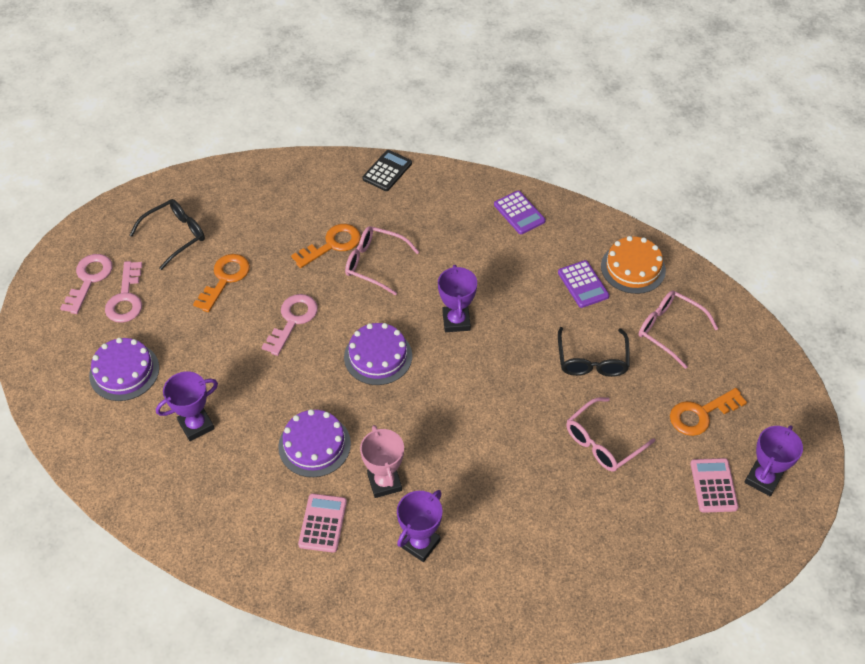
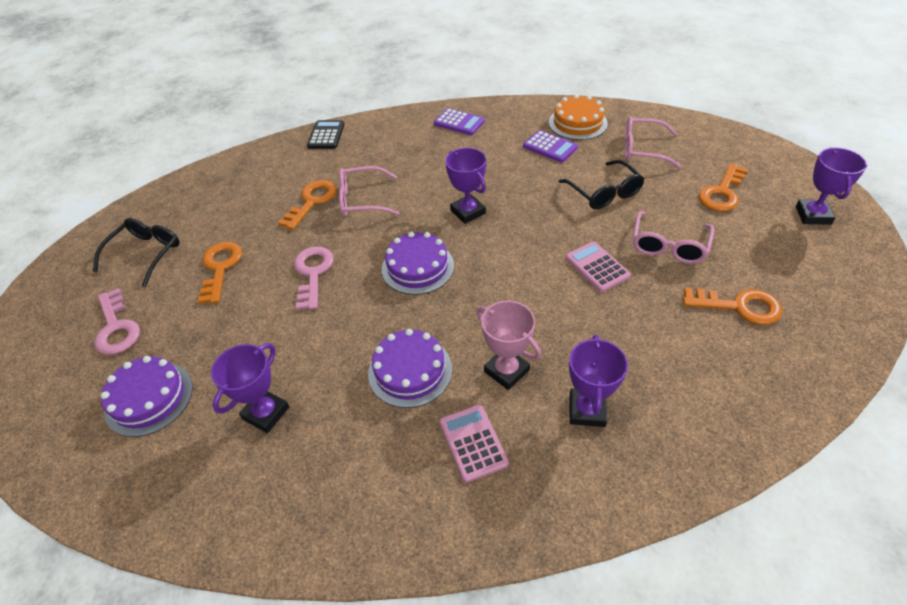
camera: 25 degrees left, 5 degrees down
pink key [60,254,113,314] -> none
pink calculator [690,458,739,513] -> pink calculator moved to [565,242,631,292]
none -> orange key [683,287,782,325]

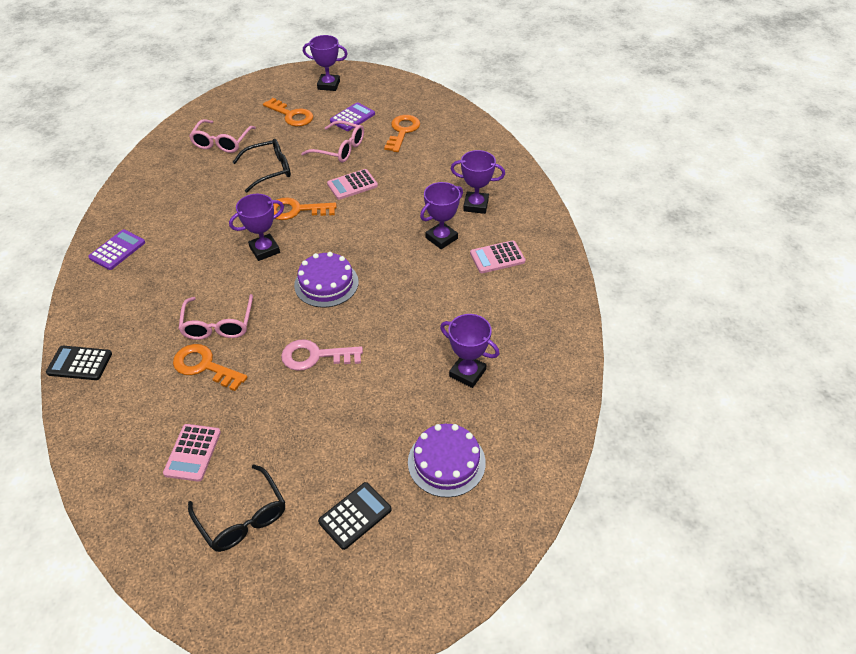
camera: 90 degrees left, 0 degrees up
black glasses [93,218,180,287] -> black glasses turned 150 degrees counterclockwise [188,465,285,552]
pink key [94,288,140,355] -> black calculator [318,482,392,550]
orange key [198,242,242,304] -> orange key moved to [273,197,337,220]
purple cake [368,329,452,408] -> none
pink trophy [477,301,541,390] -> purple trophy [420,182,463,249]
purple calculator [523,130,578,162] -> purple calculator moved to [330,102,375,131]
orange cake [549,94,608,140] -> none
none -> pink calculator [163,424,221,482]

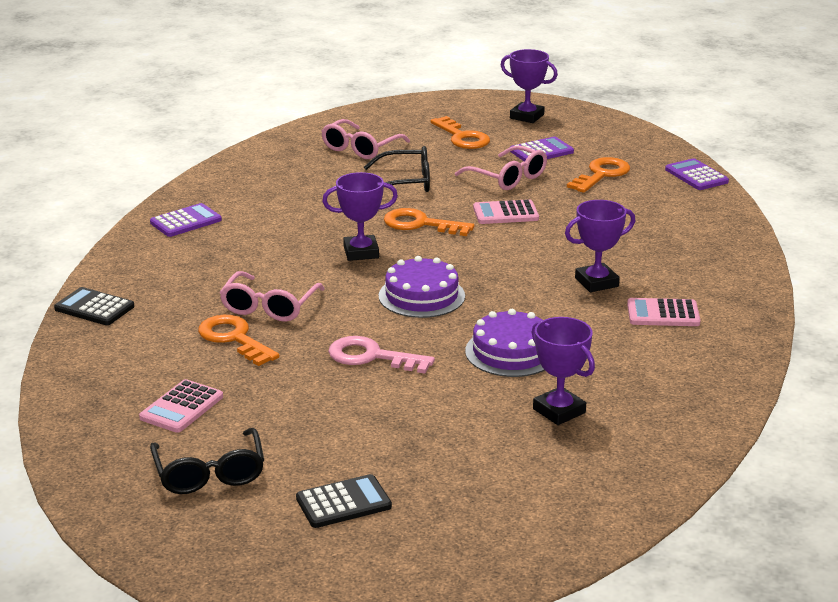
camera: 20 degrees right, 20 degrees down
purple cake [408,424,486,498] -> purple cake moved to [465,309,545,377]
purple trophy [451,150,505,214] -> none
none -> purple calculator [665,158,729,190]

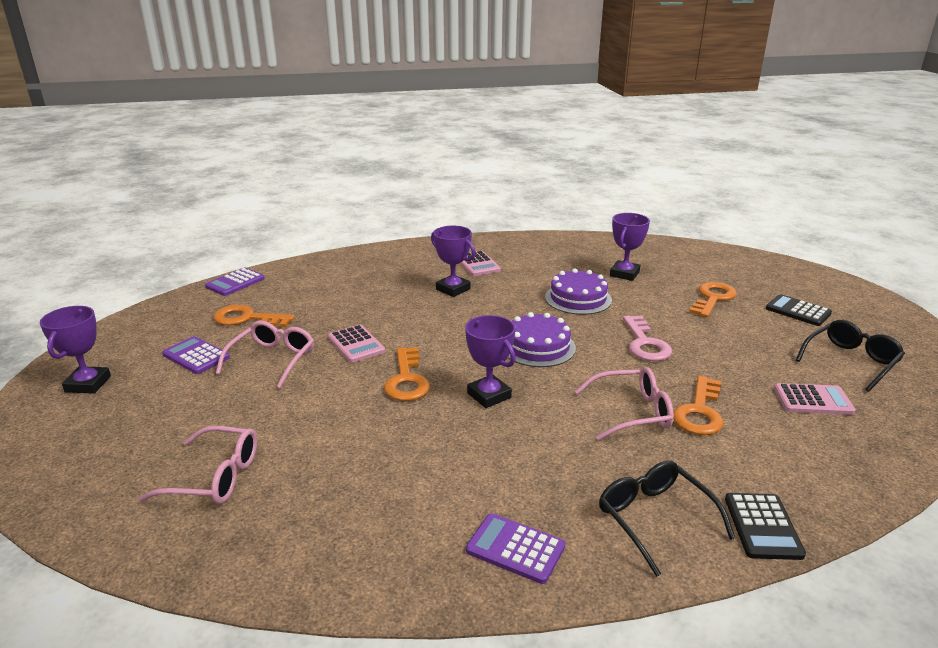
camera: 115 degrees left, 0 degrees up
black glasses [364,146,430,192] -> black glasses moved to [599,461,736,577]
orange key [430,116,490,149] -> orange key moved to [689,282,737,317]

